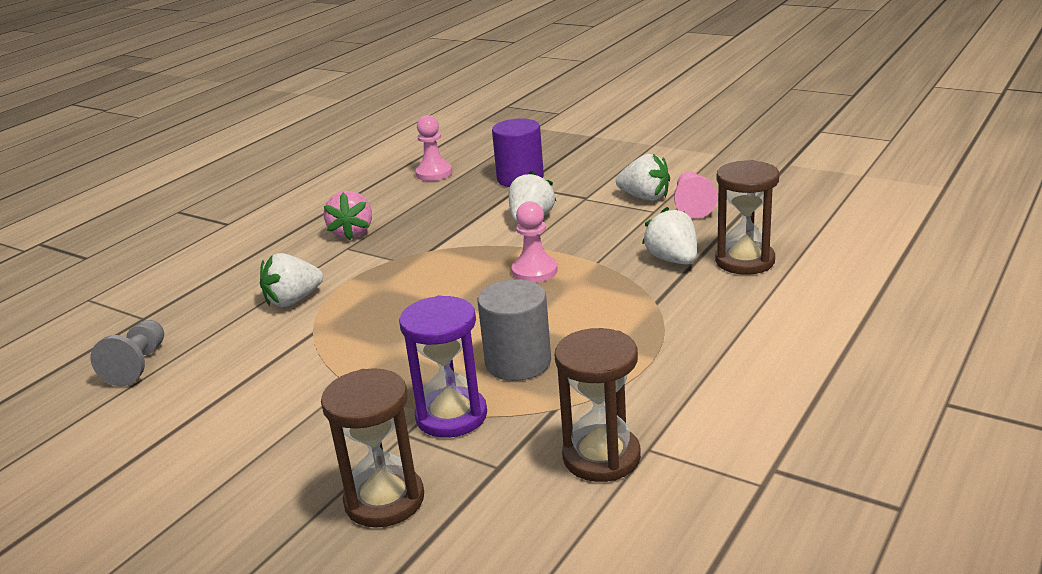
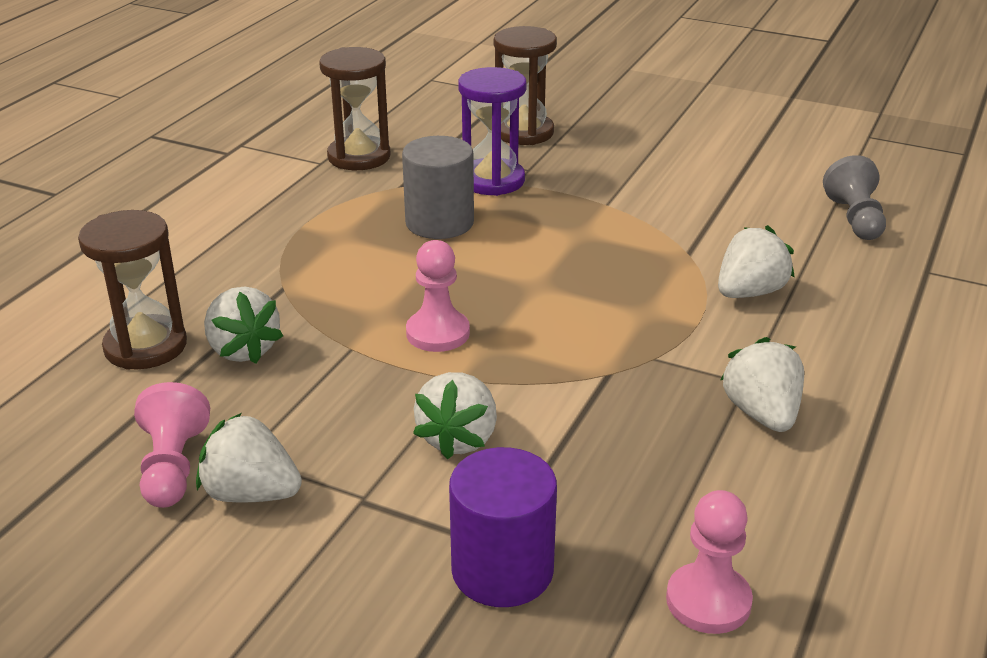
camera: 170 degrees right, 5 degrees up
pink strawberry [324,191,372,240] -> white strawberry [721,337,804,432]

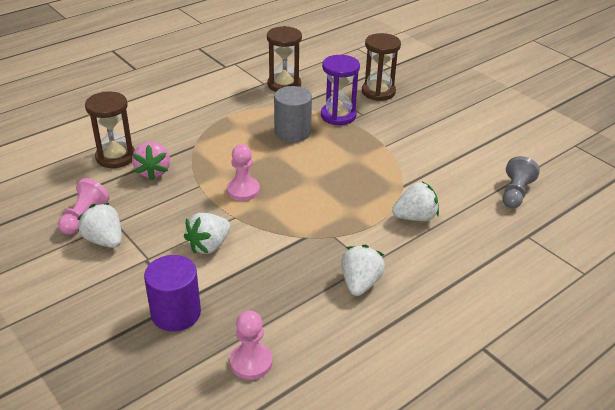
camera: 25 degrees right, 5 degrees up
white strawberry [204,287,283,364] -> pink strawberry [132,142,170,180]

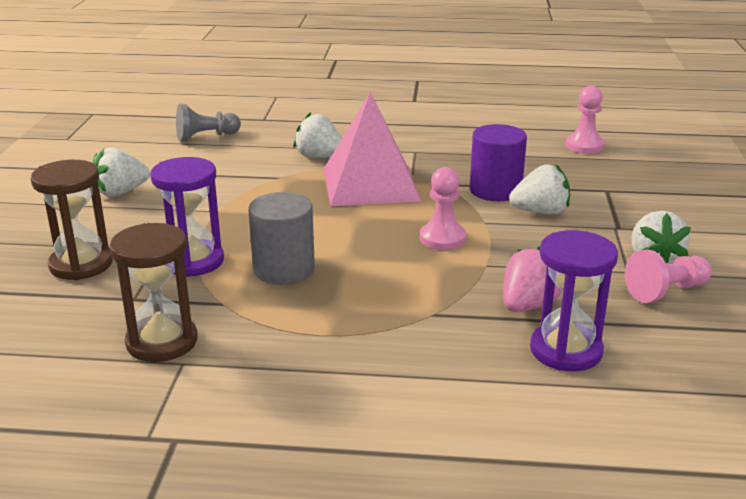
camera: 135 degrees left, 10 degrees down
brown hourglass [85,92,135,168] -> purple hourglass [530,230,618,371]
purple cylinder [144,255,201,332] -> purple cylinder moved to [470,124,527,201]
white strawberry [341,244,385,296] -> white strawberry moved to [93,147,150,197]
none -> pink pyramid [324,92,421,206]

